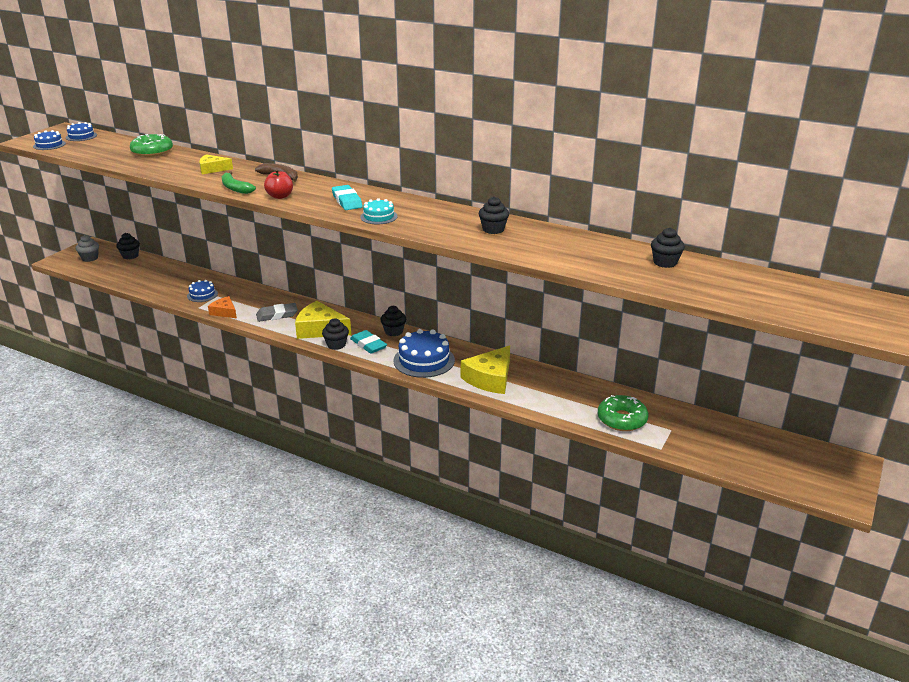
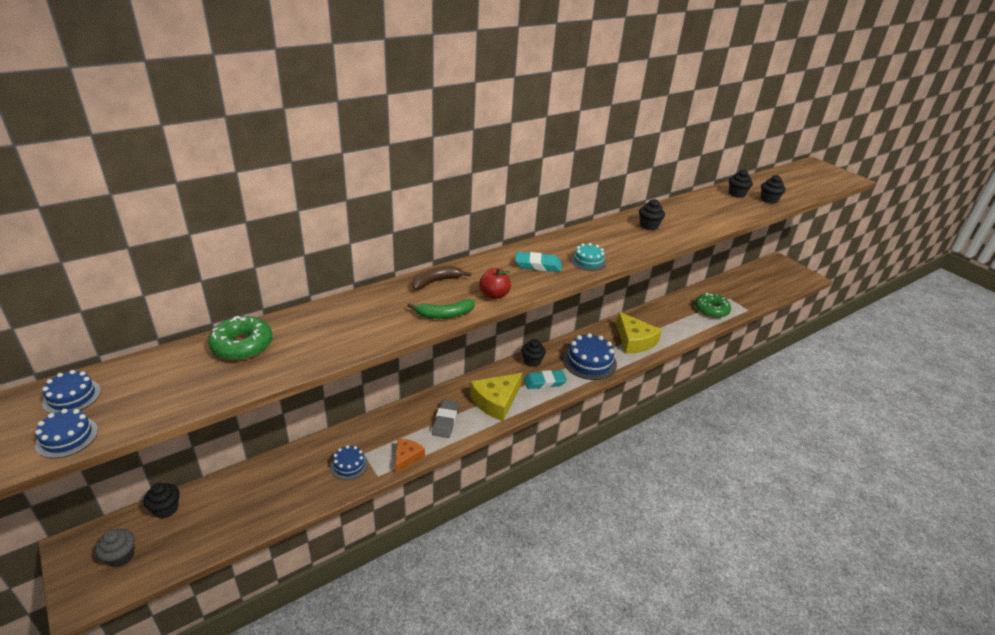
camera: 65 degrees left, 5 degrees up
yellow cheese [199,154,233,174] -> none
orange cheese [208,296,237,318] -> orange cheese turned 135 degrees clockwise [395,439,425,473]
black cupcake [322,318,349,350] -> black cupcake moved to [761,175,786,204]

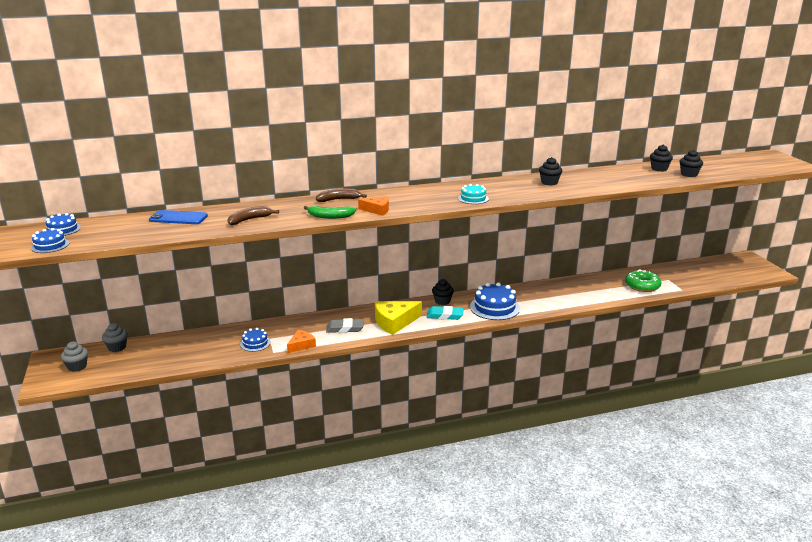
camera: 20 degrees right, 10 degrees down
black cupcake [143,482,179,519] -> grey cupcake [102,323,128,352]
green donut [208,316,272,360] -> blue phone [149,210,208,224]
grey eraser [432,400,459,438] -> grey eraser turned 60 degrees clockwise [326,318,364,333]
red apple [479,268,511,299] -> orange cheese [358,196,389,216]
turquoise eraser [515,252,562,272] -> none
yellow cheese [616,312,662,354] -> none
none -> brown banana [227,206,279,225]

